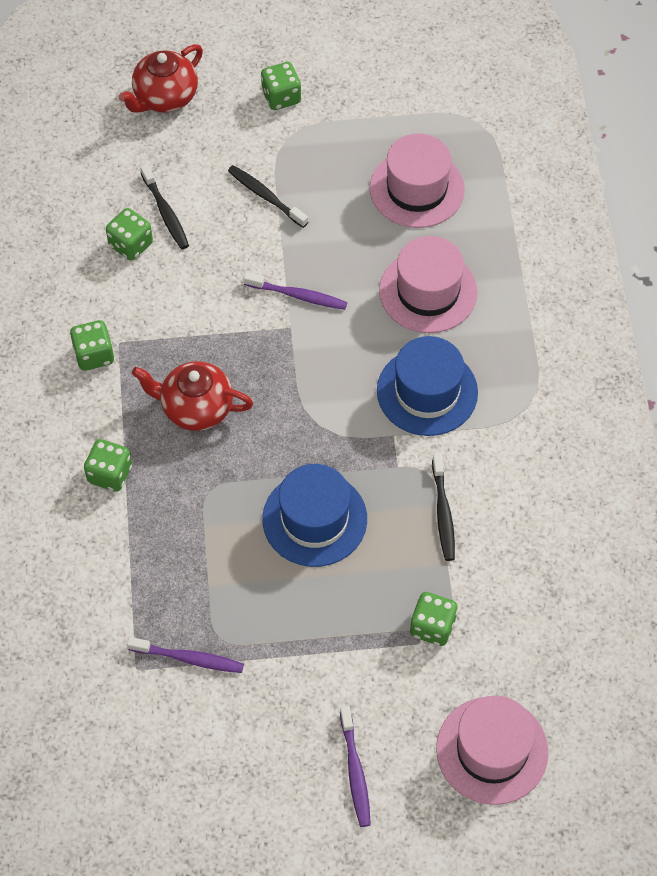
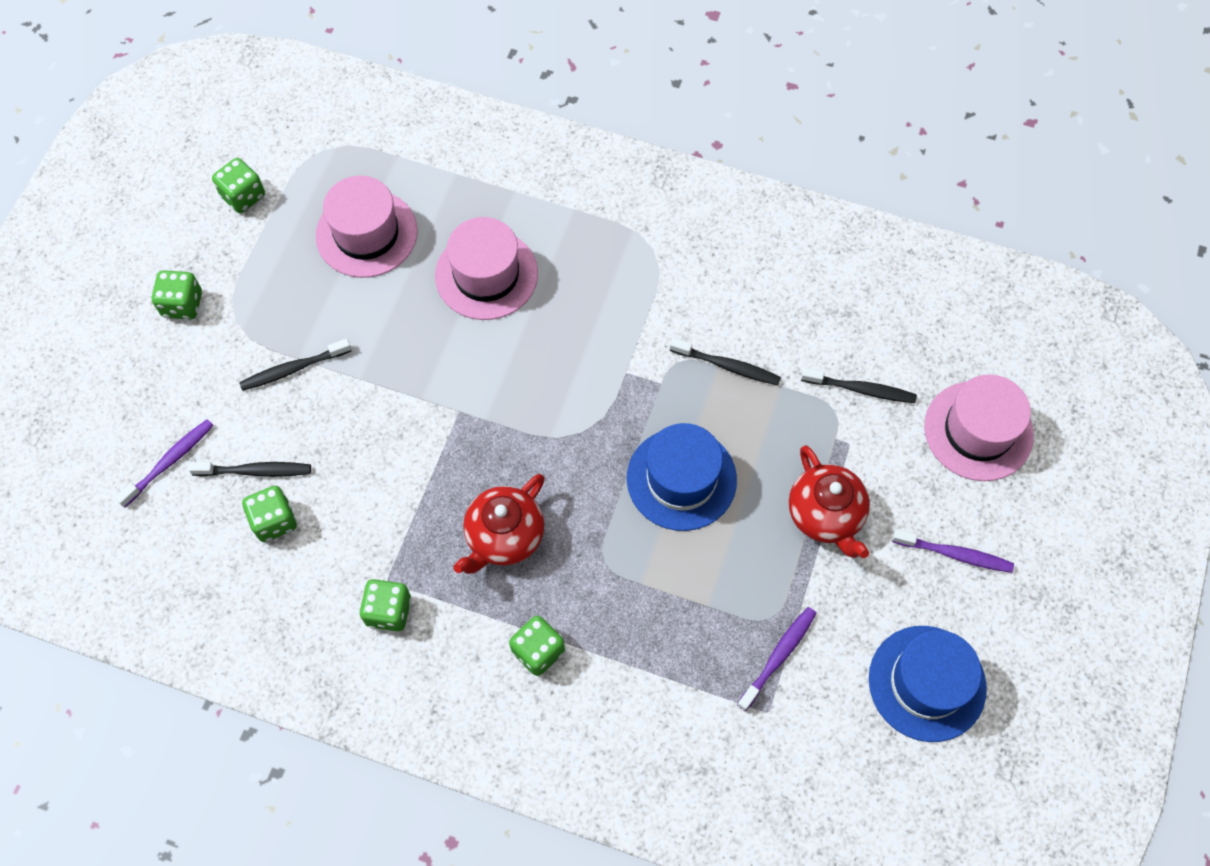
camera: 65 degrees left, 5 degrees up
red teapot [119,44,203,113] -> red teapot moved to [789,445,870,558]
purple toothbrush [244,272,347,310] -> purple toothbrush moved to [115,419,214,507]
blue hat [377,336,478,436] -> blue hat moved to [869,626,987,742]
green dice [410,592,458,646] -> green dice moved to [212,158,265,213]
none -> black toothbrush [801,368,917,403]

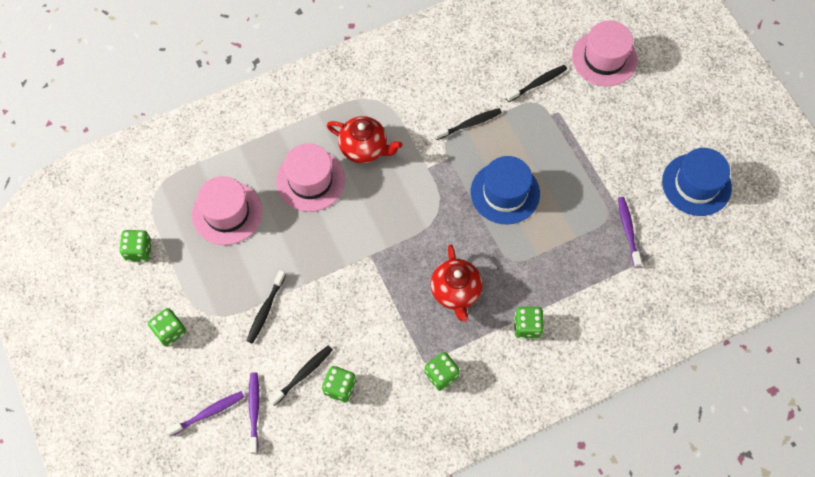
camera: 45 degrees left, 0 degrees up
red teapot [789,445,870,558] -> red teapot moved to [327,116,402,163]
purple toothbrush [892,529,1014,573] -> purple toothbrush moved to [166,391,244,437]

